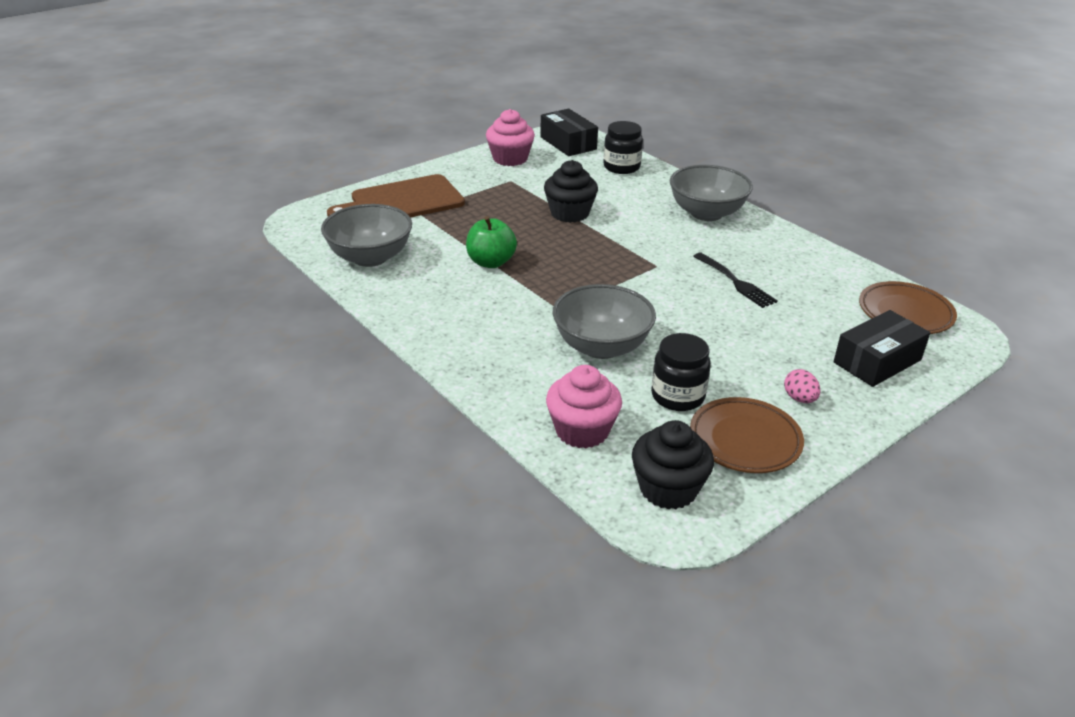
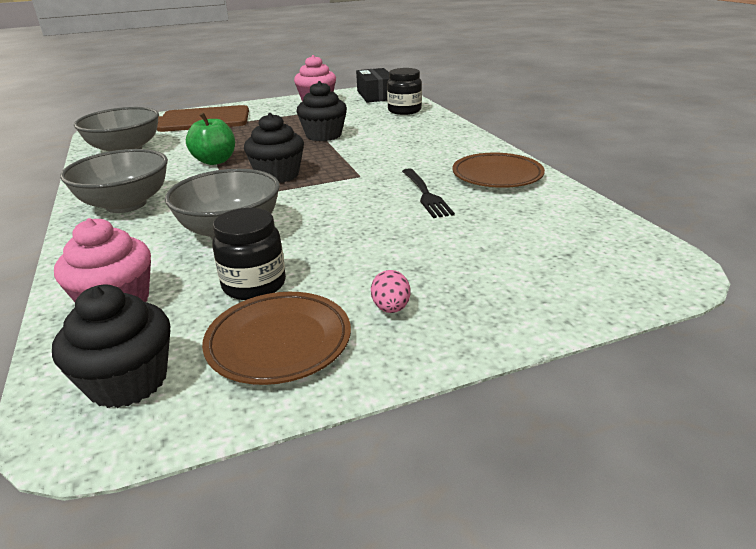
camera: 20 degrees right, 5 degrees down
grey bowl [670,165,753,221] -> grey bowl moved to [60,149,168,213]
black box [833,310,930,387] -> none
brown plate [859,281,957,334] -> brown plate moved to [452,153,545,188]
none -> black cupcake [244,113,304,183]

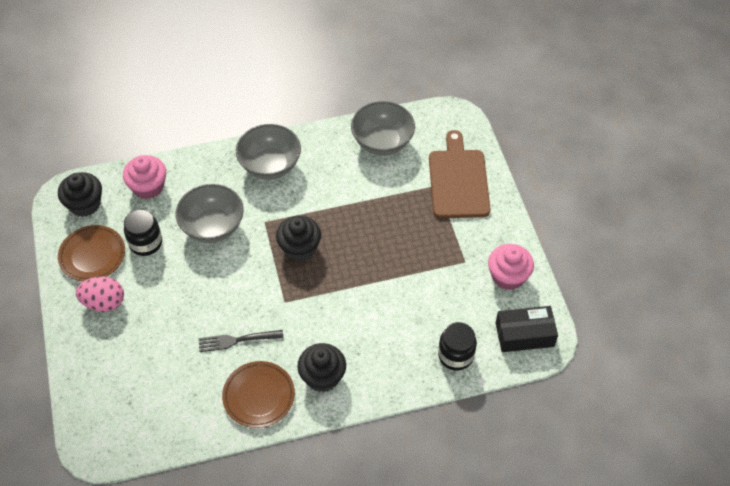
camera: 95 degrees right, 25 degrees up
green apple [186,113,235,165] -> none
black cupcake [296,81,347,141] -> black cupcake moved to [297,343,346,392]
pink egg [371,270,411,313] -> pink egg [76,276,124,312], size x1.74

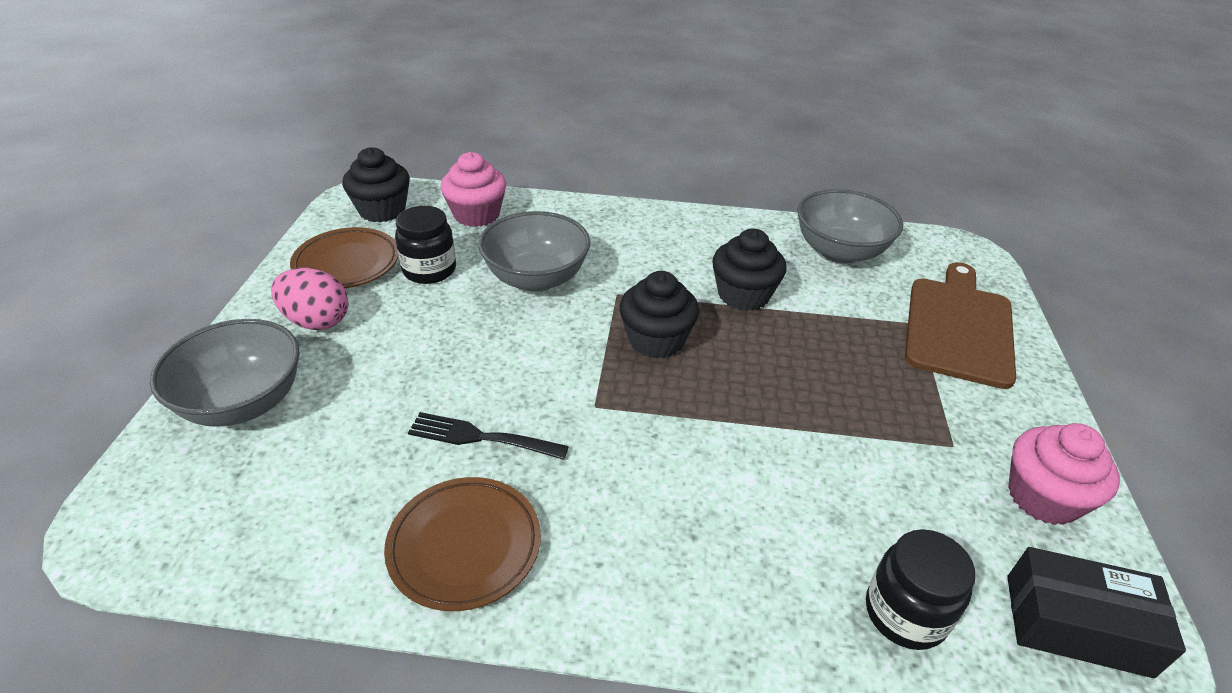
camera: 20 degrees right, 15 degrees down
grey bowl [236,124,301,180] -> grey bowl moved to [150,319,299,427]
black cupcake [297,343,346,392] -> black cupcake moved to [712,229,786,311]

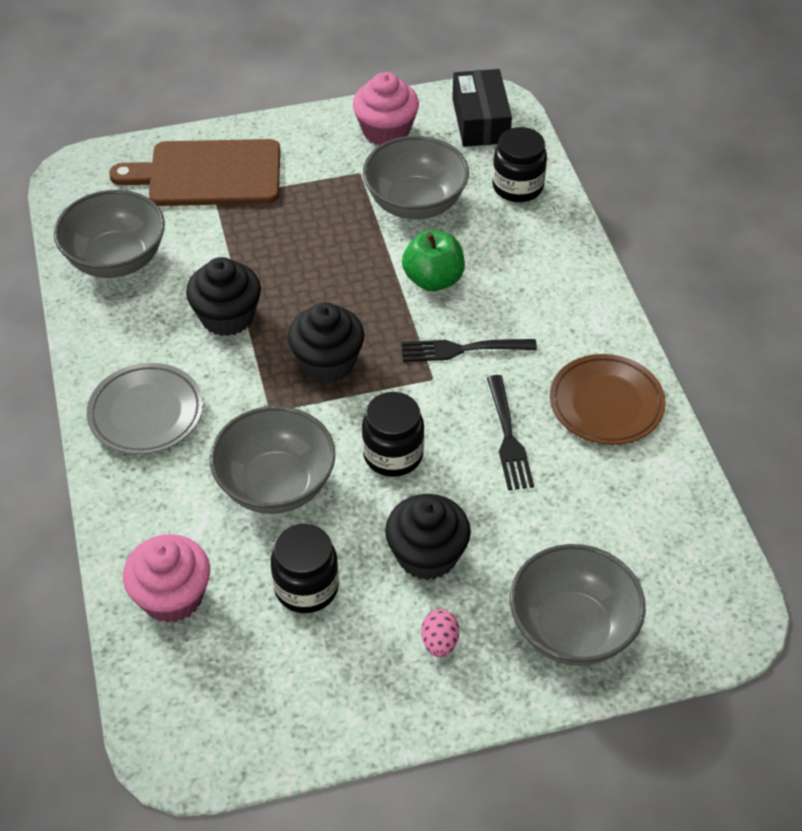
camera: 110 degrees left, 10 degrees up
pink egg [271,268,349,330] -> pink egg [421,609,459,657], size x0.57
brown plate [290,227,398,288] -> none
black cupcake [342,147,410,222] -> black cupcake moved to [385,494,471,580]
none -> grey plate [87,363,203,455]
none -> black jar [362,392,424,477]
none -> grey bowl [363,136,469,220]
none -> black fork [401,339,537,362]
none -> green apple [402,230,465,291]

